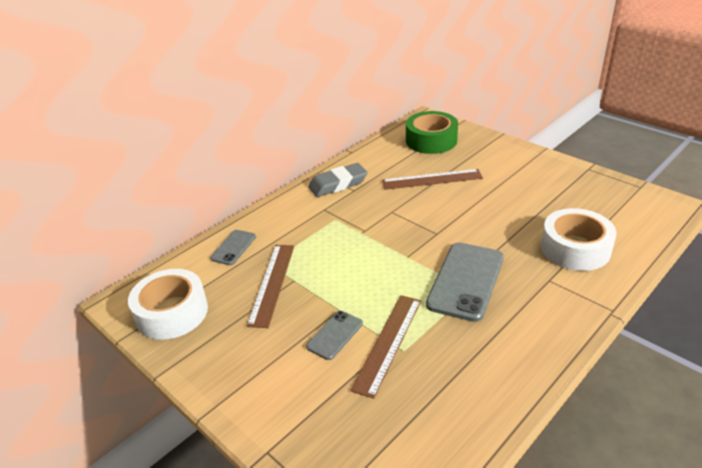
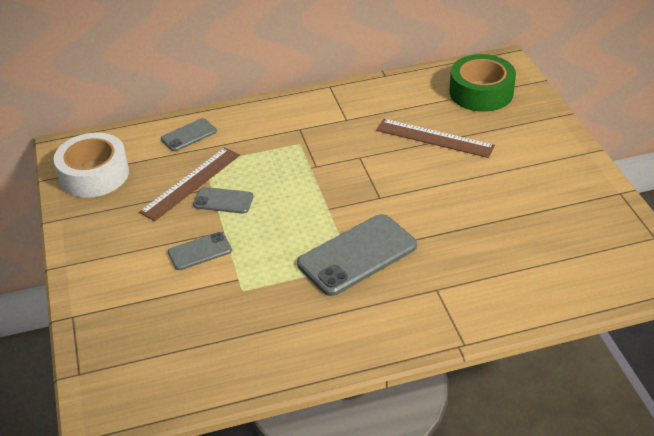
camera: 30 degrees right, 5 degrees up
grey eraser [308,163,368,197] -> none
brown ruler [351,295,421,399] -> none
white tape [541,208,616,271] -> none
none -> grey phone [193,187,254,214]

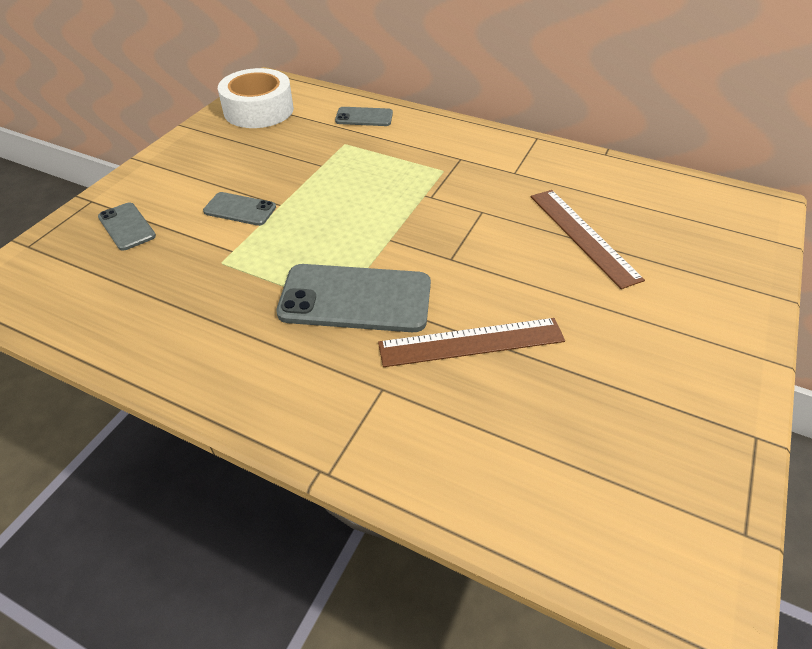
camera: 40 degrees right, 5 degrees up
brown ruler [139,147,240,221] -> brown ruler moved to [378,318,565,367]
grey phone [193,187,254,214] -> grey phone moved to [98,202,156,251]
green tape [449,54,516,112] -> none

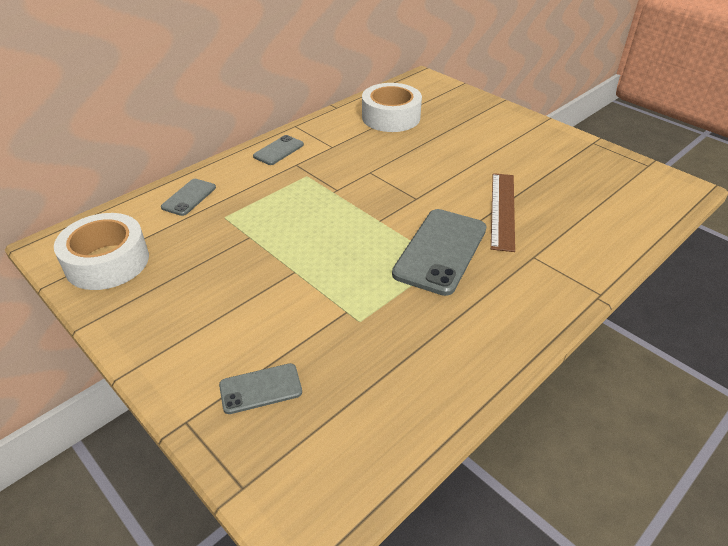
camera: 70 degrees left, 5 degrees down
grey phone [203,192,276,226] -> grey phone moved to [253,135,304,165]
brown ruler [531,190,645,289] -> none
none -> white tape [362,83,422,132]

